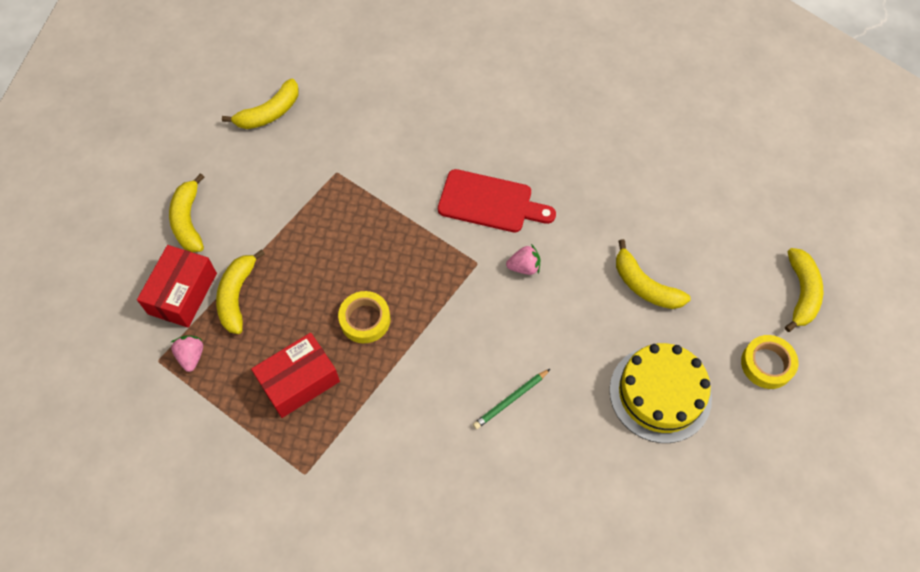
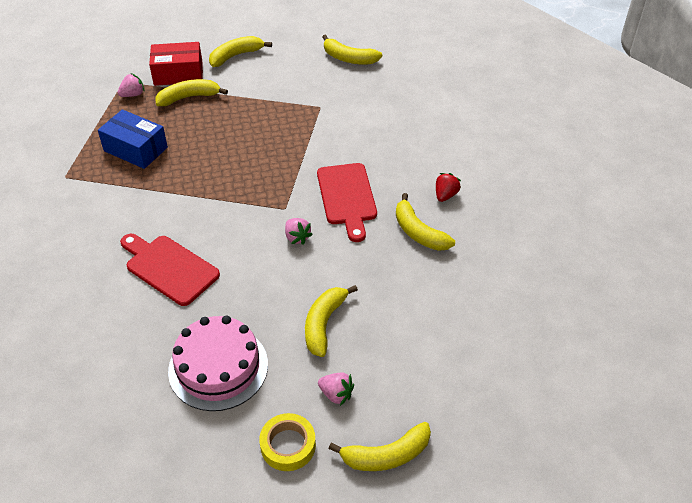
camera: 65 degrees right, 15 degrees down
red box [251,333,340,418] -> blue box [98,109,168,169]
yellow tape [338,291,390,343] -> none
green pencil [473,369,550,429] -> red cutting board [120,234,220,306]
yellow cake [609,343,712,443] -> pink cake [168,315,268,411]
none -> pink strawberry [318,372,354,406]
none -> yellow banana [396,193,455,251]
none -> red strawberry [436,173,461,202]

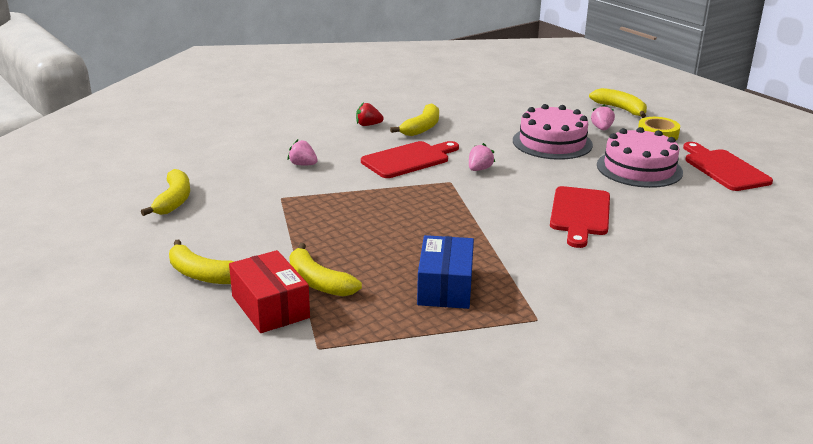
camera: 115 degrees left, 20 degrees down
pink strawberry [117,73,144,97] -> pink strawberry moved to [288,139,318,166]
yellow banana [305,285,358,357] -> pink cake [513,104,593,160]
none -> red cutting board [683,142,773,191]

